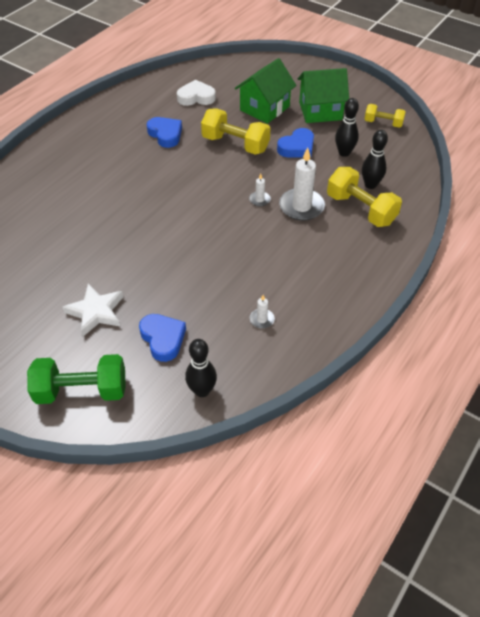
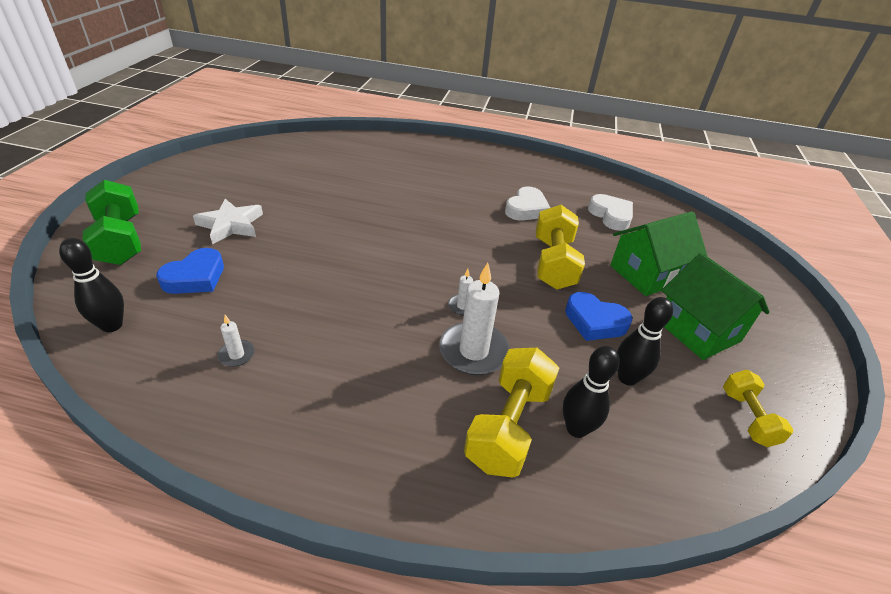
camera: 65 degrees right, 10 degrees down
blue heart [147,117,182,148] -> white heart [505,186,550,221]
green house [235,58,296,124] -> green house turned 45 degrees counterclockwise [610,211,708,296]

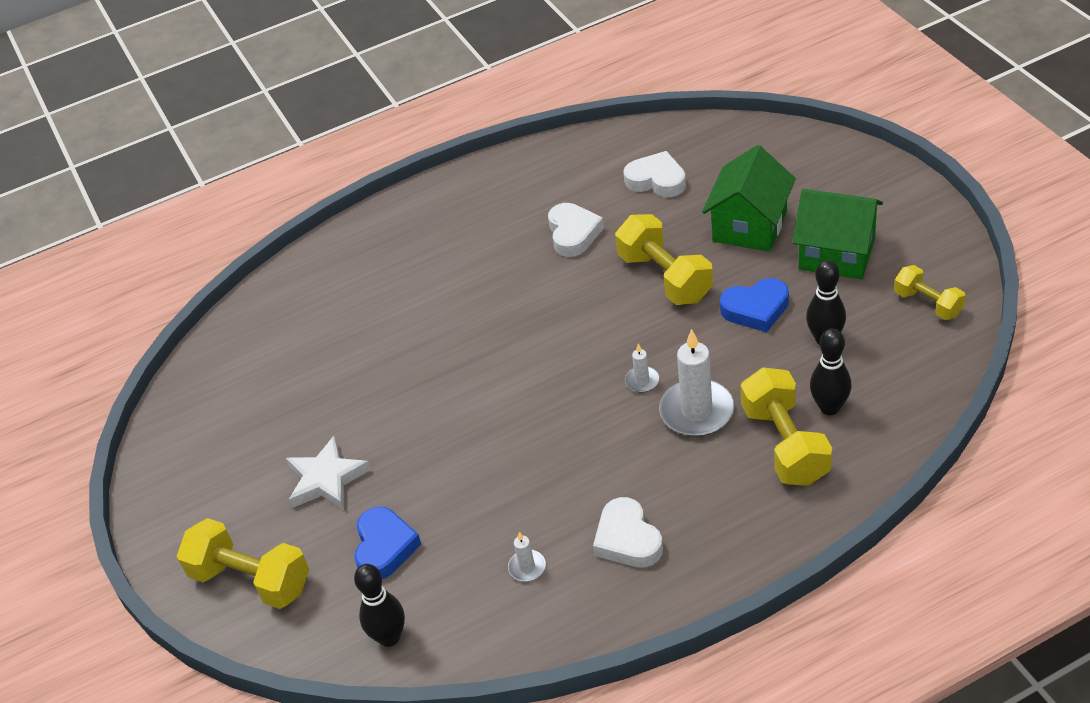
camera: 30 degrees left, 5 degrees up
green dumbbell [83,180,141,265] -> yellow dumbbell [177,518,309,609]
none -> white heart [593,497,663,568]

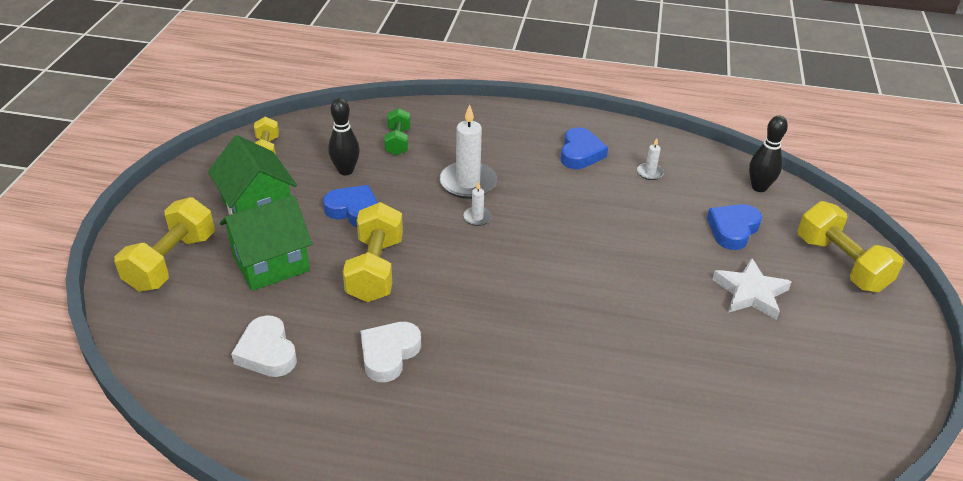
camera: 150 degrees left, 5 degrees down
white heart [593,497,663,568] -> blue heart [561,127,608,169]
yellow dumbbell [741,367,832,486] -> yellow dumbbell moved to [115,197,215,292]
black bowling pin [810,328,852,415] -> green dumbbell [384,108,410,156]

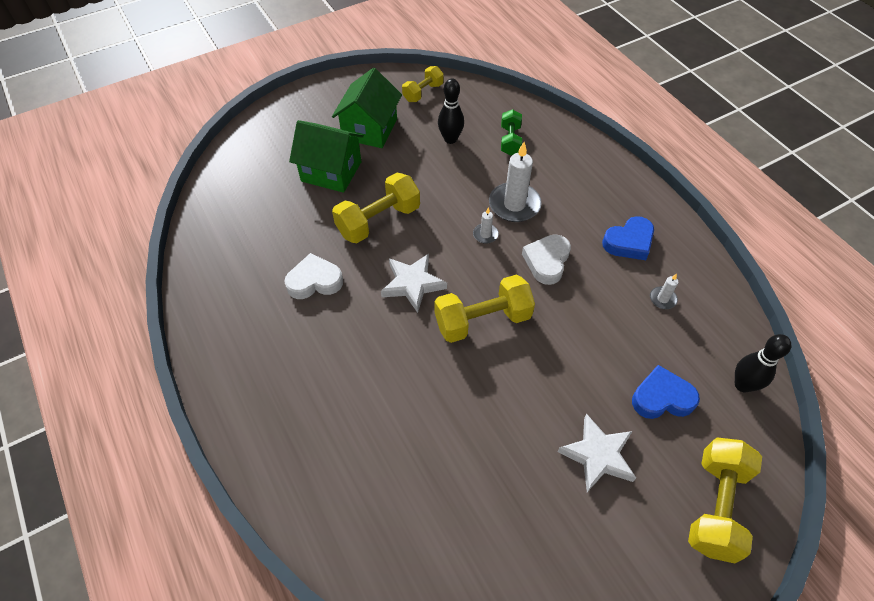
camera: 50 degrees right, 15 degrees up
yellow dumbbell [115,197,215,292] -> yellow dumbbell moved to [434,275,535,343]
white heart [231,315,297,377] -> white heart moved to [522,234,571,285]
blue heart [323,185,378,227] -> none
green dumbbell [384,108,410,156] -> green dumbbell turned 45 degrees counterclockwise [501,109,522,156]
none -> white star [381,254,447,313]

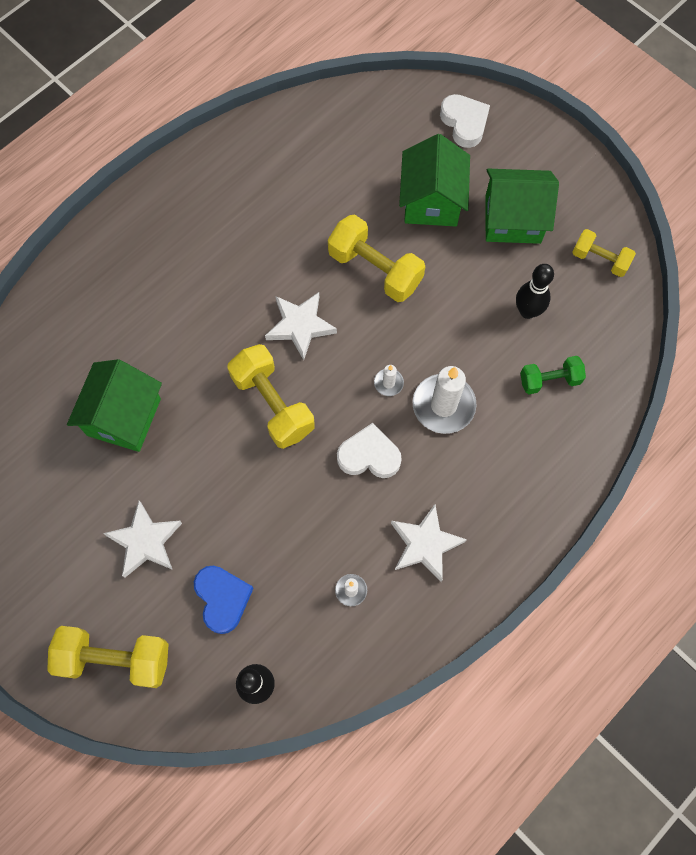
camera: 75 degrees right, 15 degrees up
white heart [285,253,343,299] -> white heart moved to [440,94,490,148]
blue heart [602,216,654,260] -> white star [391,504,467,582]
none -> green house [67,359,162,452]

